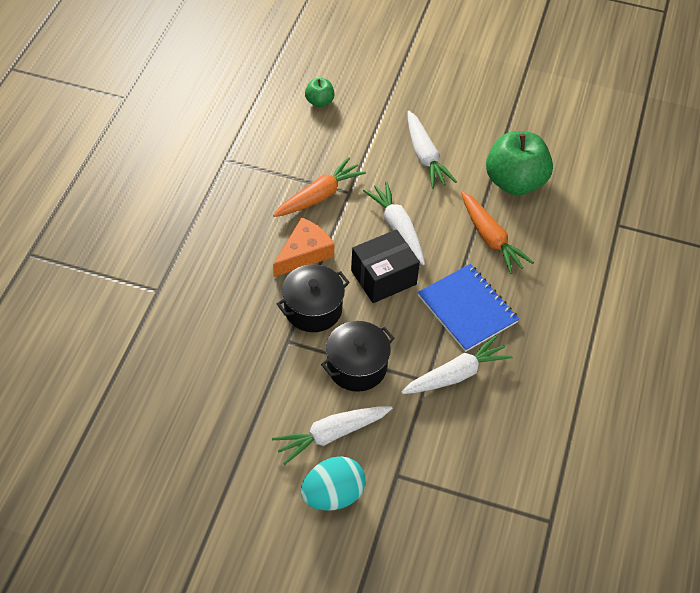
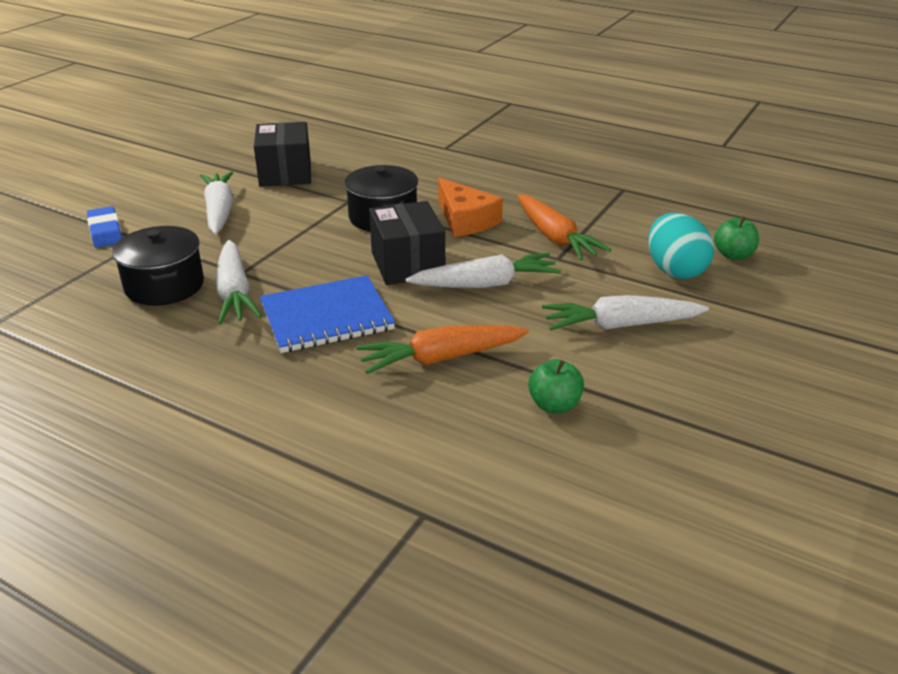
camera: 105 degrees right, 20 degrees down
turquoise egg [301,456,366,510] -> turquoise egg moved to [648,213,714,279]
black pot [321,321,394,392] -> black pot moved to [112,226,204,306]
green apple [486,131,553,195] -> green apple [528,359,584,413], size x0.48
none -> blue eraser [87,206,122,248]
none -> black box [254,122,311,187]

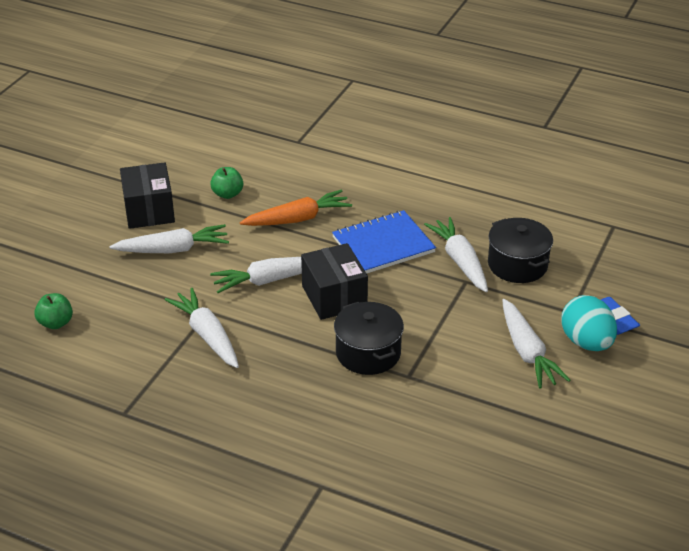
camera: 175 degrees right, 5 degrees up
black box [254,122,311,187] -> black box moved to [120,162,175,229]
orange cheese [438,178,503,237] -> none
orange carrot [518,194,611,260] -> white carrot [165,288,239,368]
turquoise egg [648,213,714,279] -> turquoise egg moved to [561,295,617,351]

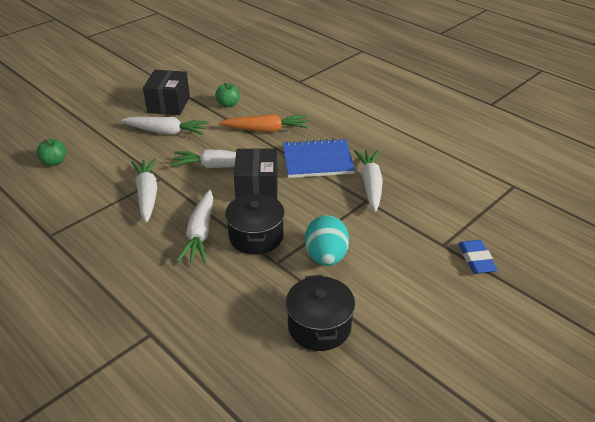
camera: 20 degrees right, 0 degrees up
black pot [488,218,553,283] -> black pot moved to [286,275,355,351]
white carrot [502,299,570,389] -> white carrot moved to [177,190,213,263]
turquoise egg [561,295,617,351] -> turquoise egg moved to [305,215,349,266]

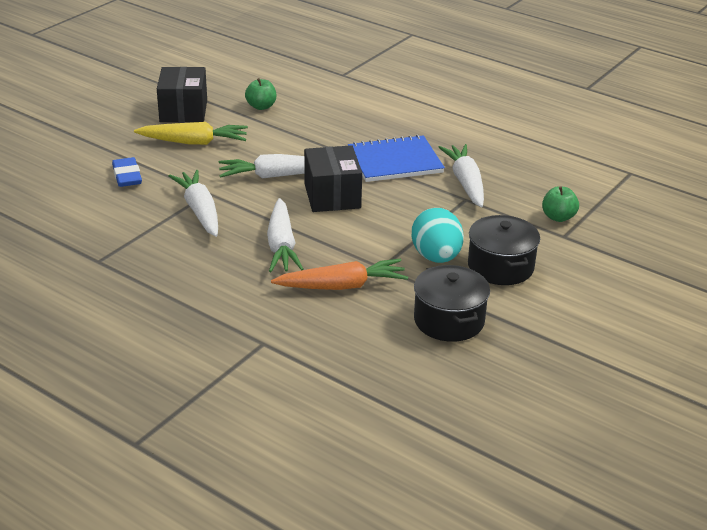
camera: 10 degrees left, 5 degrees down
green apple [36,139,66,166] -> green apple moved to [542,186,579,222]
white carrot [121,117,208,135] -> yellow carrot [134,122,248,145]
orange carrot [220,114,308,132] -> orange carrot moved to [271,259,408,290]
black pot [225,193,285,255] -> black pot moved to [468,215,540,285]
blue eraser [458,240,498,274] -> blue eraser moved to [112,157,142,187]

